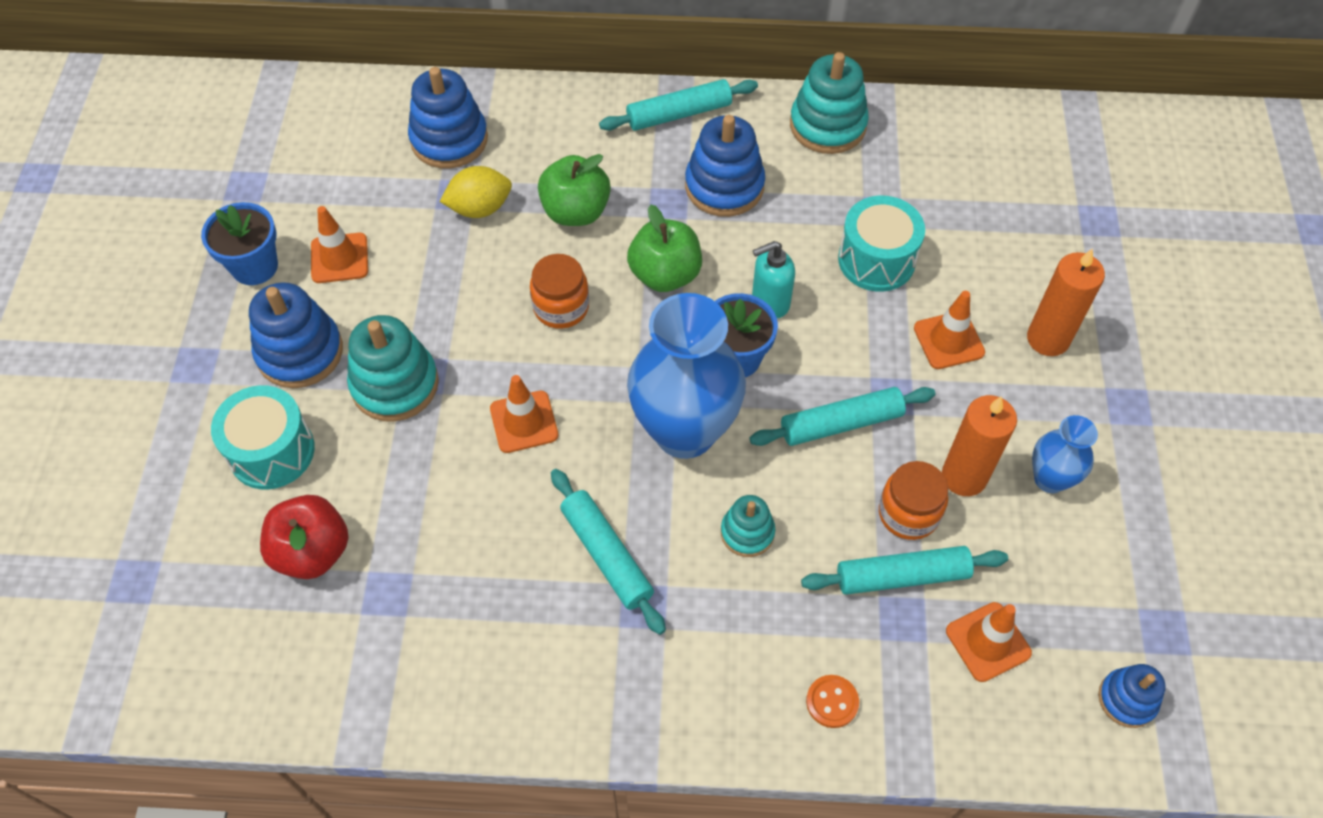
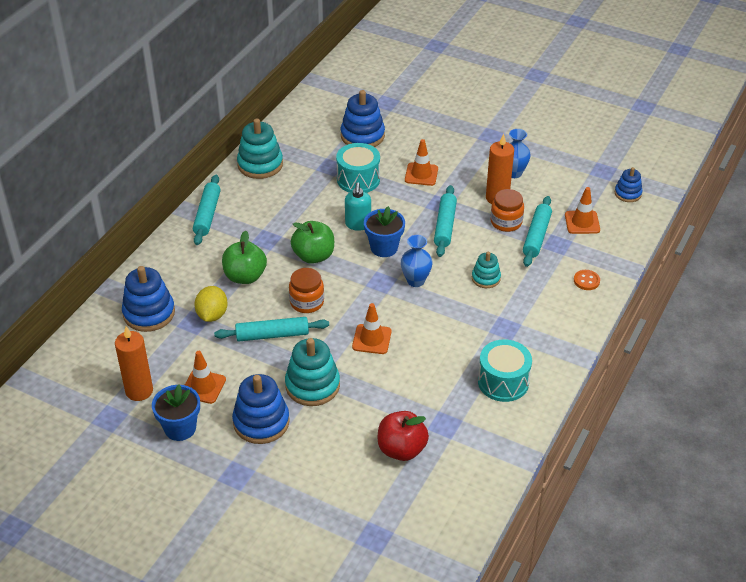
camera: 65 degrees left, 15 degrees down
turquoise drum [211,385,315,490] -> turquoise drum moved to [478,339,532,402]
turquoise rolling pin [551,469,666,635] -> turquoise rolling pin moved to [214,317,329,341]
blue vase [627,293,746,459] -> blue vase [401,235,433,287], size x0.50
blue stacking toy [685,115,765,217] -> blue stacking toy moved to [341,90,385,147]
orange candle [1027,248,1105,356] -> orange candle moved to [115,326,153,401]

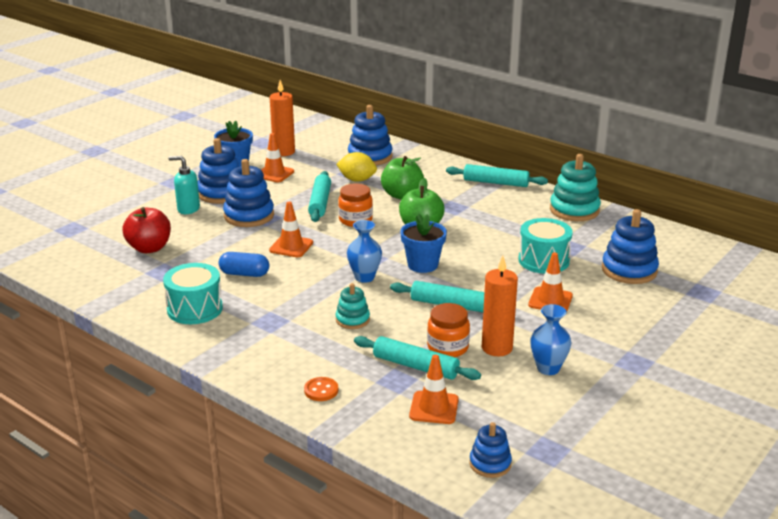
camera: 100 degrees right, 15 degrees down
turquoise stacking toy [285,338,340,406] -> blue stacking toy [223,159,274,227]
turquoise soap dispenser [345,182,371,231] -> turquoise soap dispenser moved to [169,156,200,214]
none -> blue capsule [219,252,269,277]

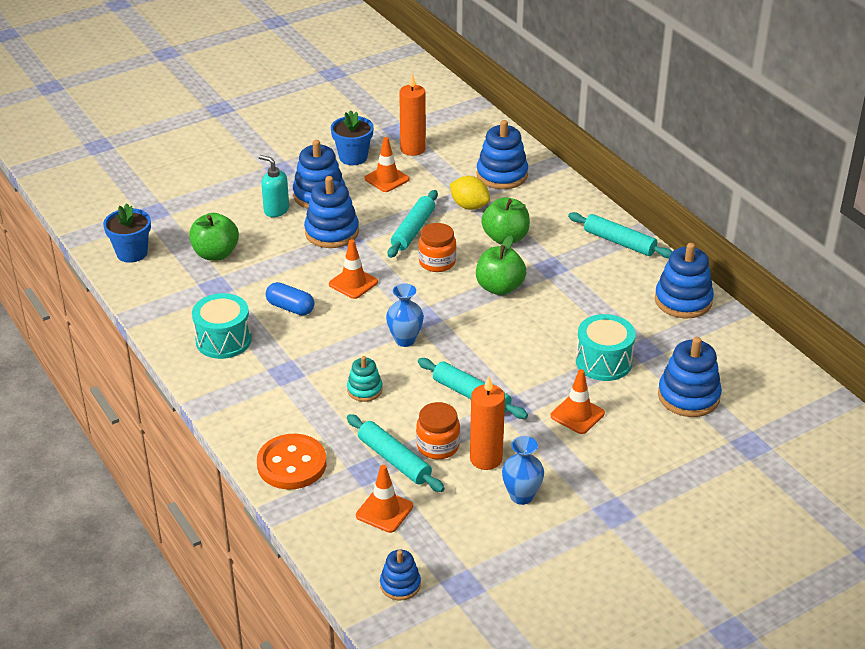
camera: 20 degrees right, 10 degrees up
red apple [123,207,171,253] -> green apple [189,213,239,261]
orange button [304,377,338,401] -> orange button [257,434,327,489], size x2.06
blue flower pot [400,214,447,273] -> blue flower pot moved to [103,203,151,263]
turquoise stacking toy [550,154,601,221] -> blue stacking toy [655,243,714,318]

